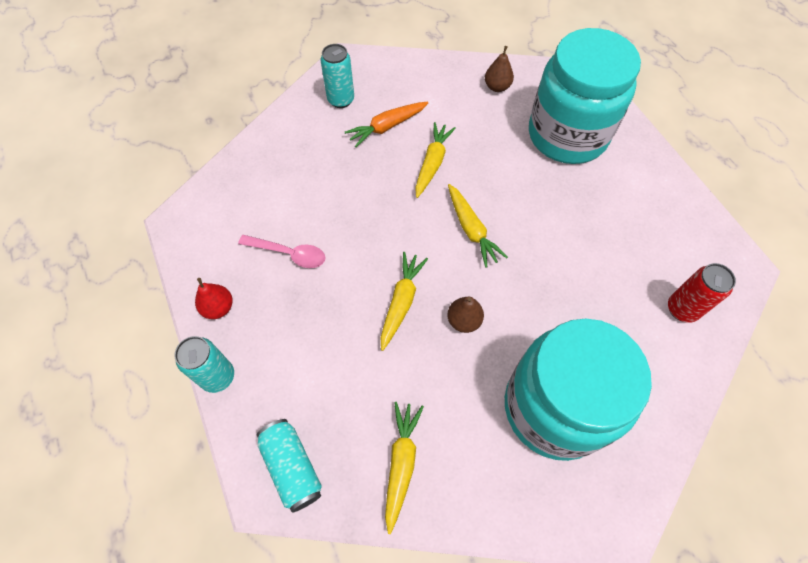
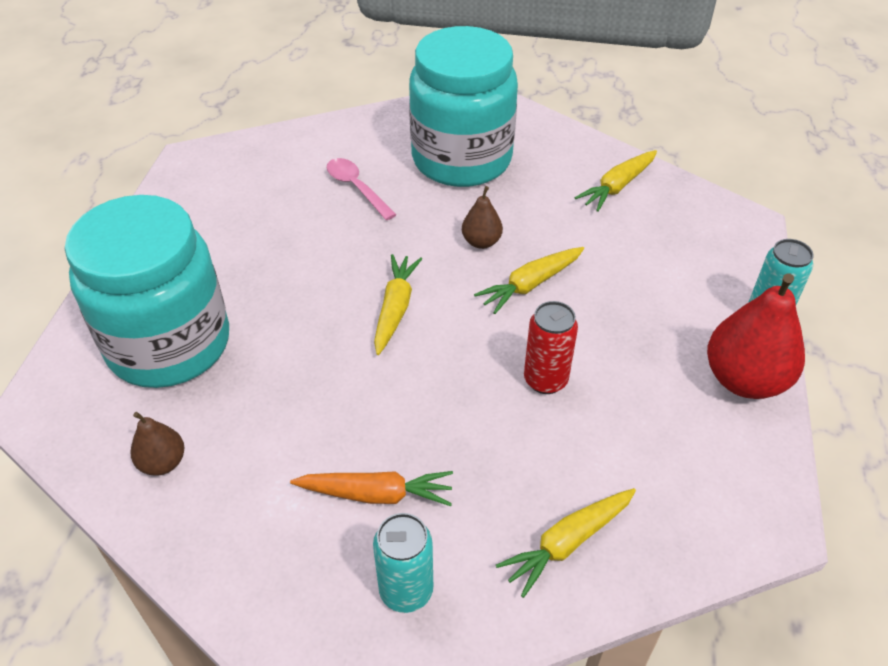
camera: 145 degrees left, 15 degrees down
red pear [195,278,233,319] -> red pear [707,273,805,399], size x1.92
pink spoon [238,235,326,268] -> pink spoon moved to [327,158,397,220]
turquoise can [256,419,322,513] -> none
yellow carrot [415,122,456,198] -> yellow carrot moved to [496,488,636,598]
red can [668,263,736,323] -> red can moved to [524,301,578,394]

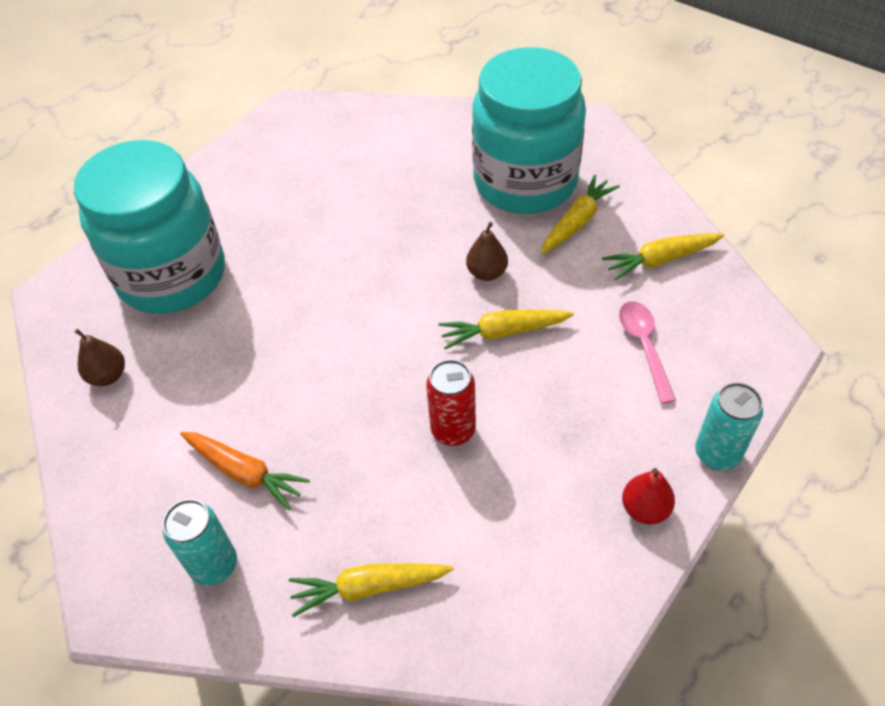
camera: 30 degrees right, 5 degrees up
pink spoon [327,158,397,220] -> pink spoon moved to [619,301,676,404]
yellow carrot [374,254,422,355] -> yellow carrot moved to [541,175,620,254]
red pear [707,273,805,399] -> red pear [622,468,675,524], size x0.52

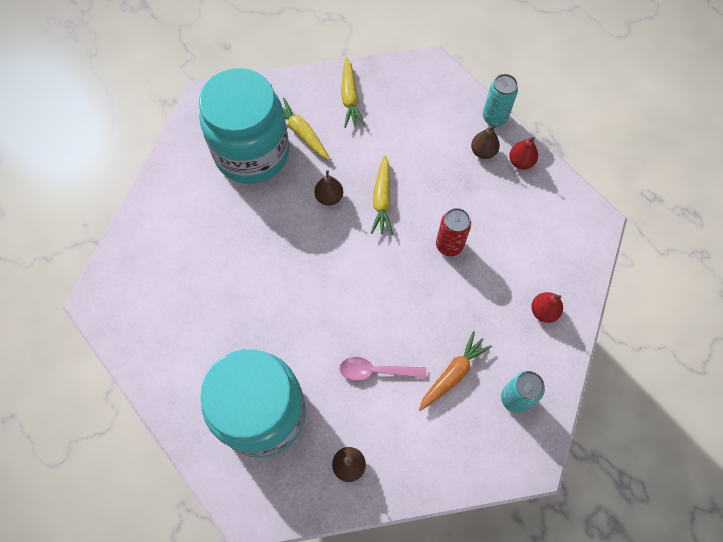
camera: 80 degrees left, 15 degrees up
yellow carrot [289,563,454,617] -> red pear [531,292,563,323]
pink spoon [619,301,676,404] -> pink spoon moved to [339,357,427,381]
none -> brown pear [471,125,500,159]

